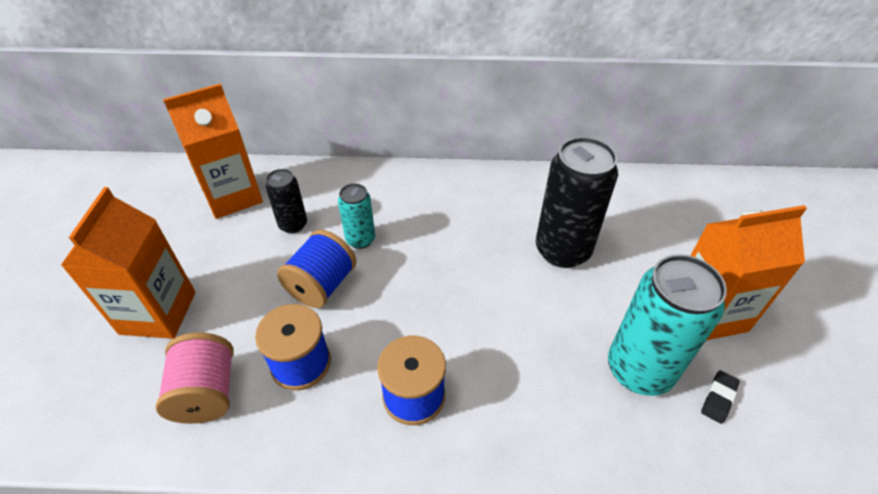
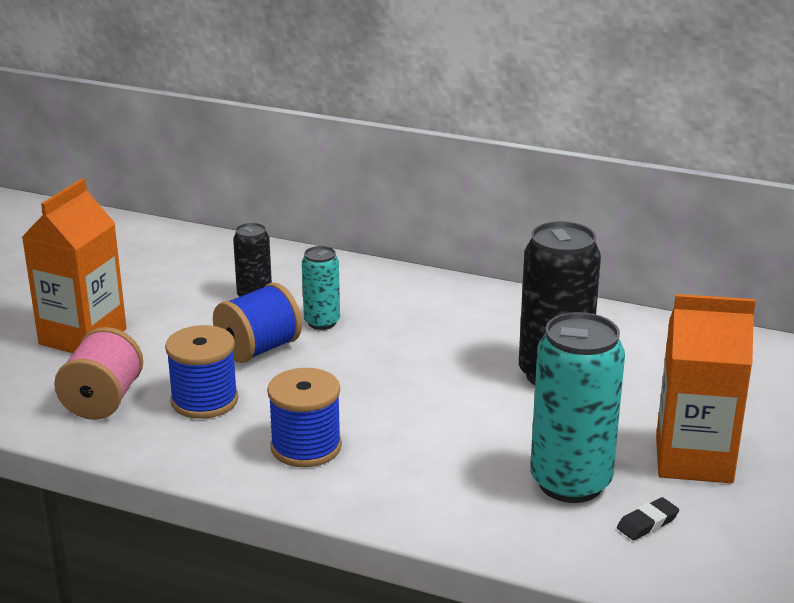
camera: 20 degrees right, 20 degrees down
orange carton [163,83,263,219] -> none

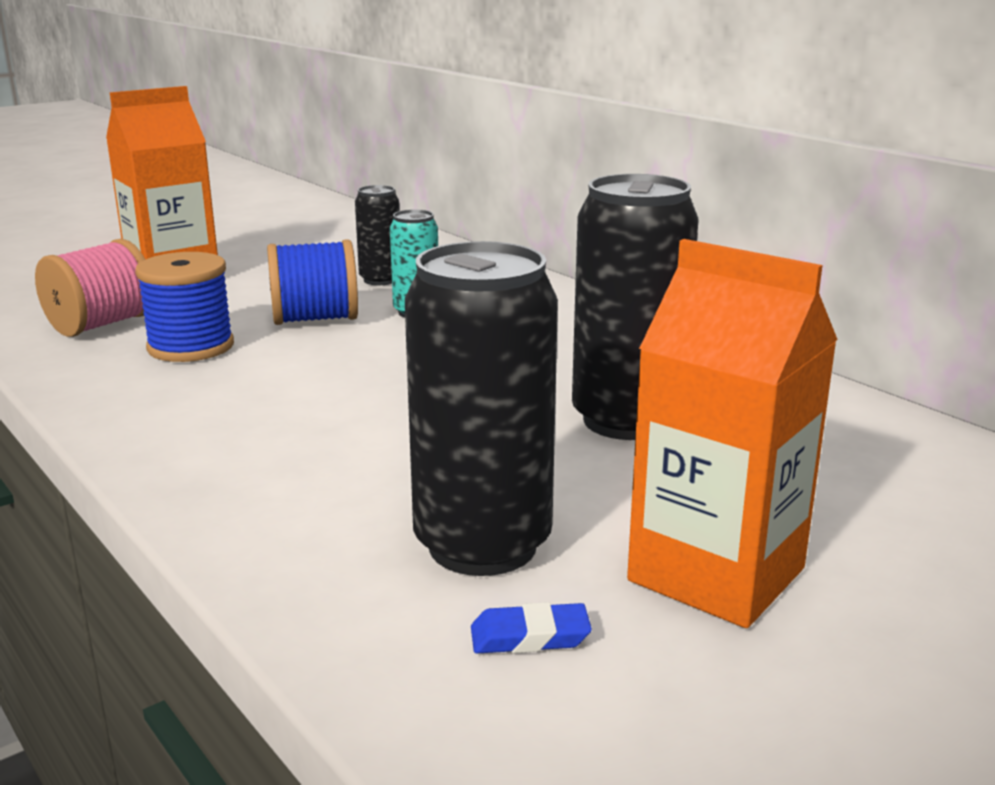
camera: 30 degrees right, 5 degrees down
blue spool [267,368,342,467] -> none
turquoise can [530,312,625,503] -> black can [405,241,558,576]
black eraser [617,497,679,540] -> blue eraser [471,602,592,654]

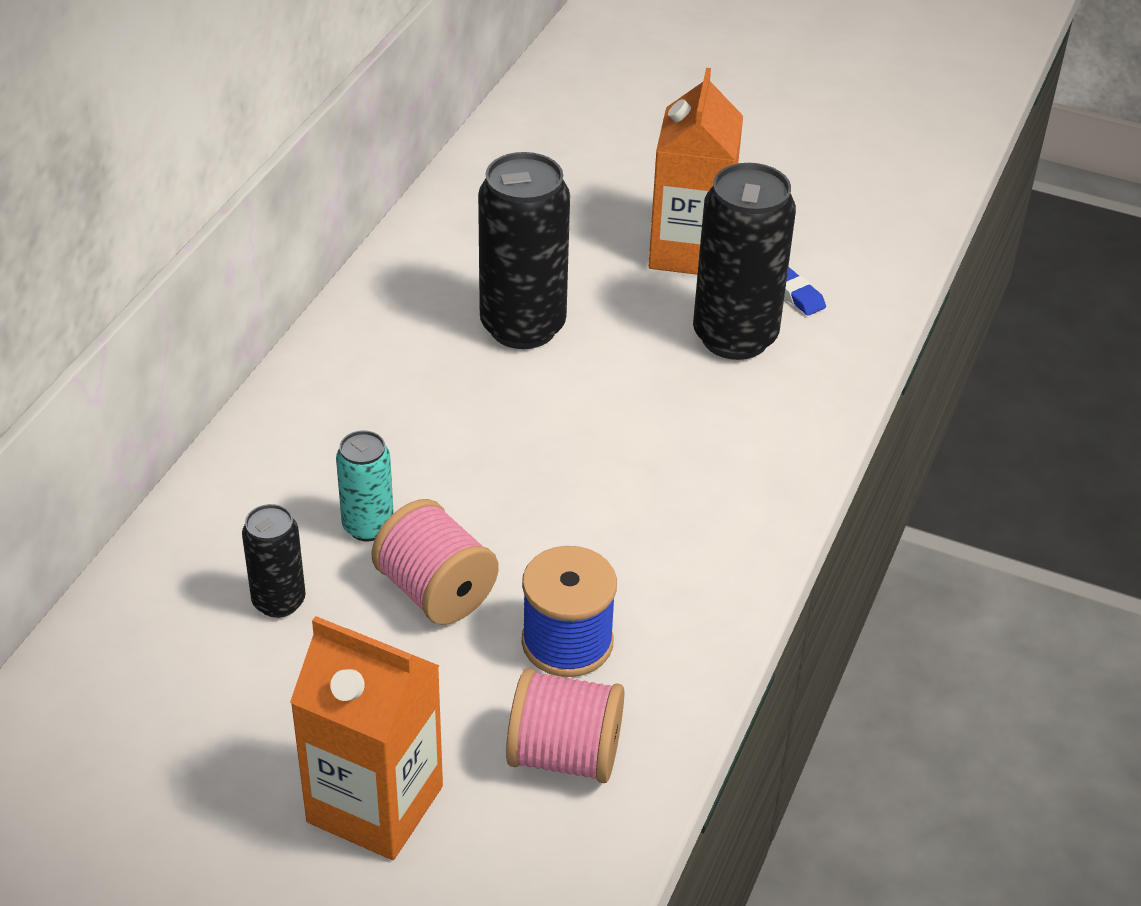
camera: 120 degrees left, 20 degrees up
blue spool [267,239,358,325] -> pink spool [371,499,499,625]

